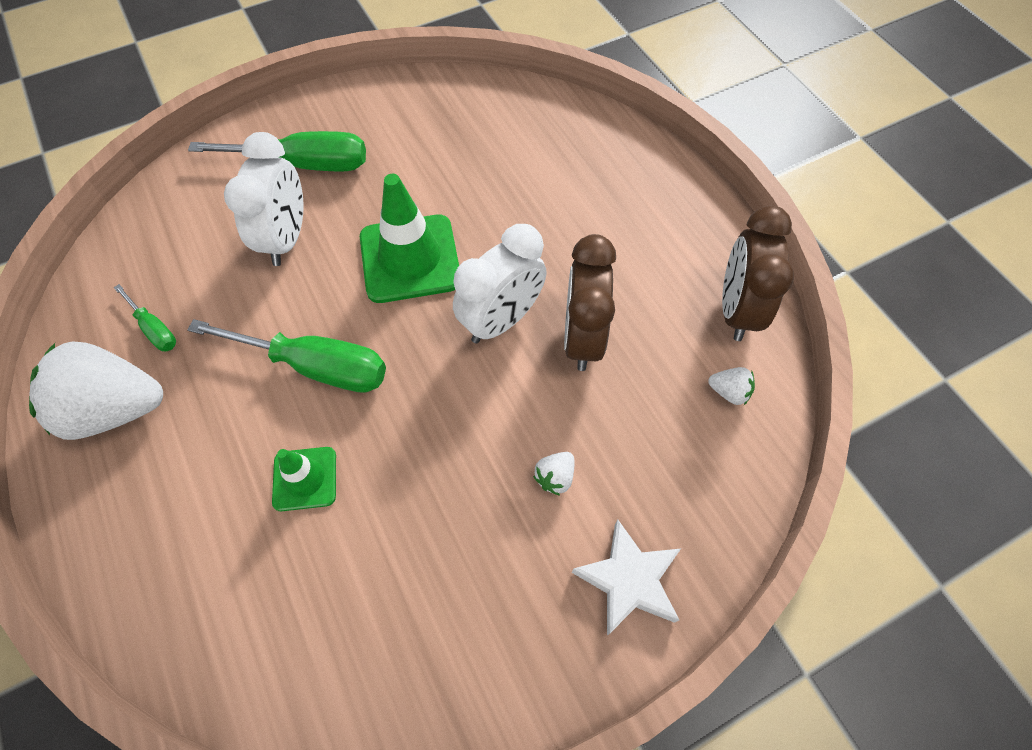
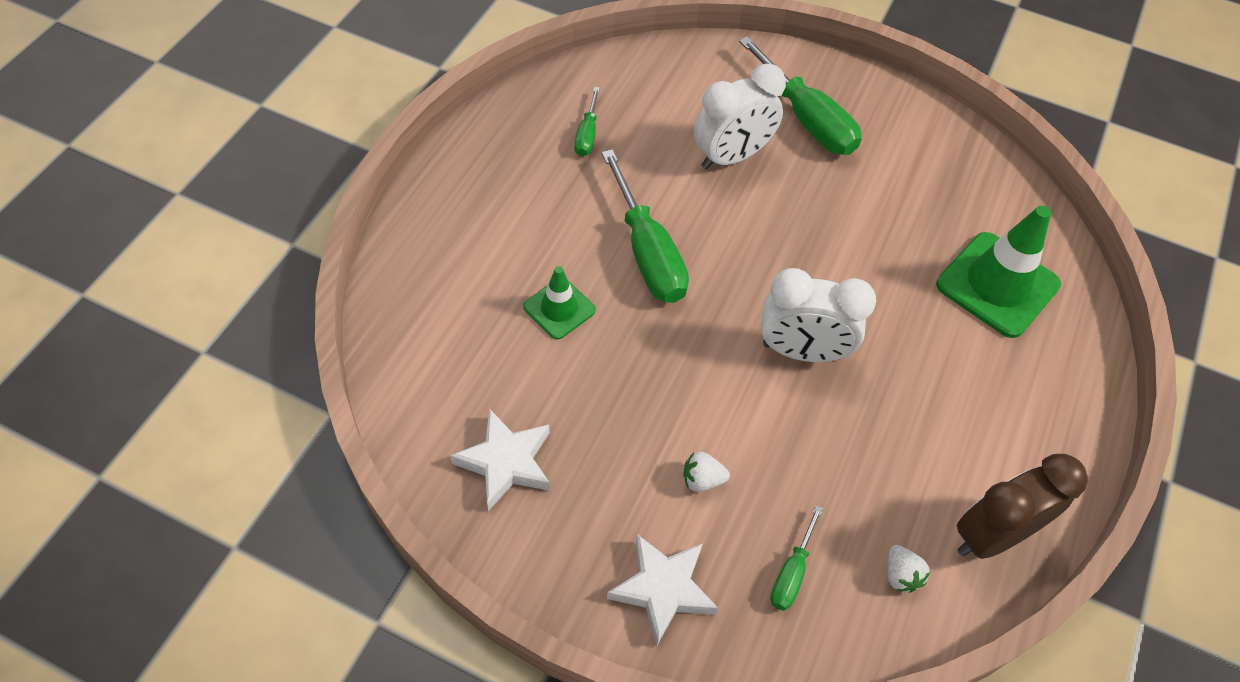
camera: 50 degrees right, 5 degrees down
white strawberry [29,341,163,440] -> none
green traffic cone [360,174,459,303] -> green traffic cone moved to [936,206,1061,338]
brown clock [564,234,616,371] -> none
none -> white star [450,409,550,511]
none -> green screwdriver [770,505,823,611]

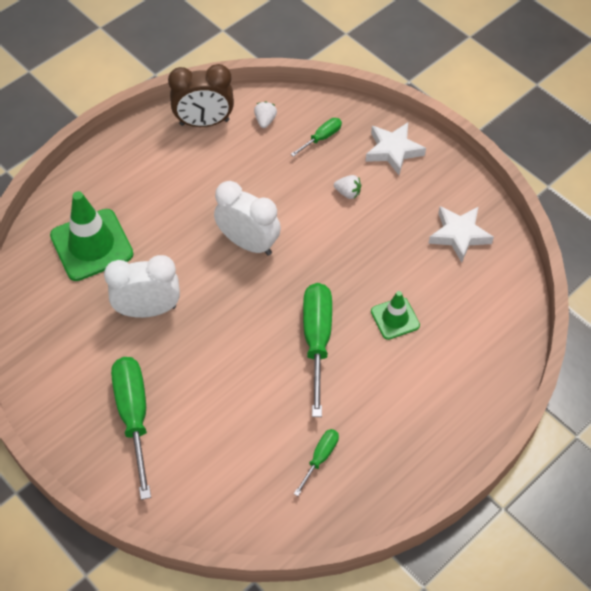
camera: 155 degrees left, 0 degrees up
white clock [694,64,786,169] -> white clock moved to [104,255,180,318]

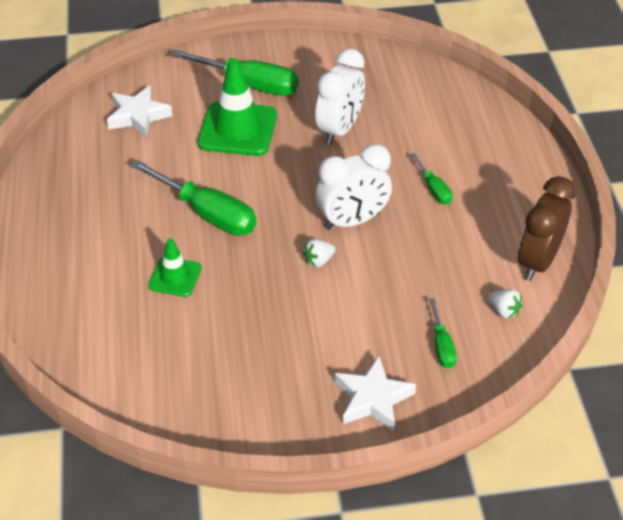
camera: 125 degrees right, 10 degrees down
green traffic cone [50,191,134,281] -> green traffic cone moved to [198,58,277,156]
green screwdriver [294,429,339,496] -> green screwdriver moved to [410,153,453,205]
white strawberry [334,175,361,199] -> white strawberry moved to [303,239,335,267]
white star [428,206,494,263] -> white star moved to [107,85,172,138]

